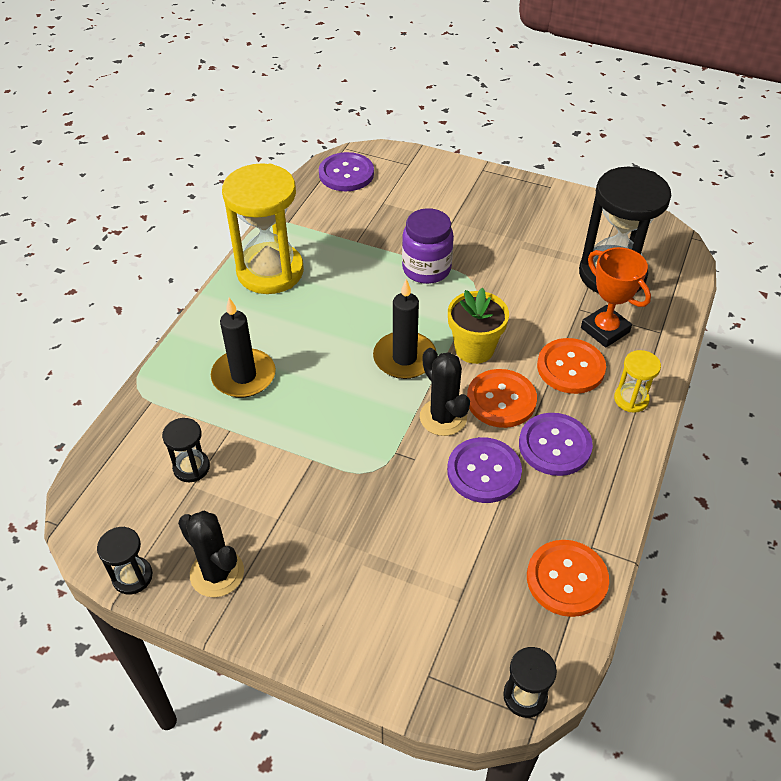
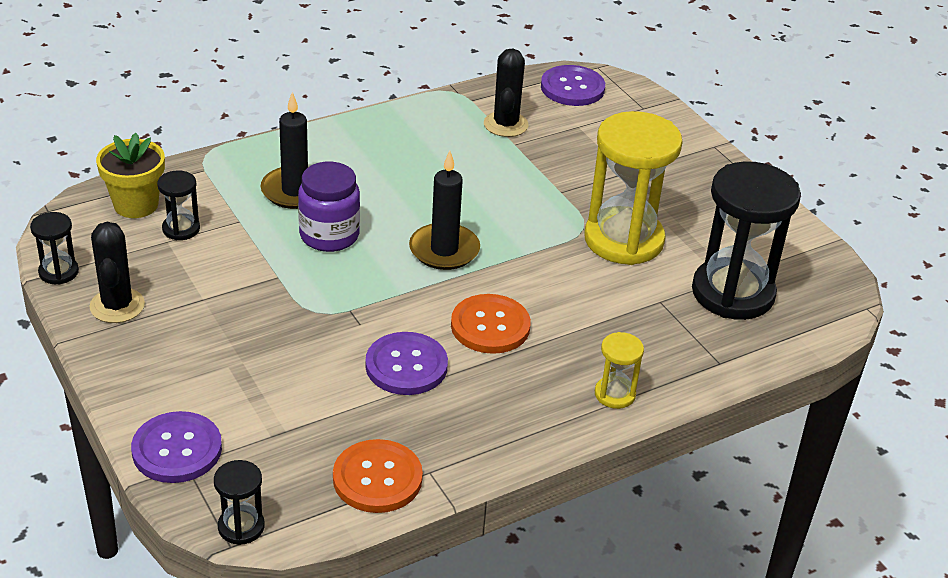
camera: 35 degrees right, 10 degrees down
yellow hourglass [222,163,304,294] -> yellow hourglass moved to [584,111,683,265]
purple jar [402,208,454,284] -> purple jar moved to [298,162,360,252]
black cactus [420,348,470,436] -> black cactus moved to [484,48,529,137]
yellow flower pot [448,288,509,364] -> yellow flower pot moved to [96,133,165,218]
purple button [519,413,593,476] -> purple button moved to [131,411,222,483]
orange button [537,338,606,394] -> none
orange trophy [581,247,651,348] -> none

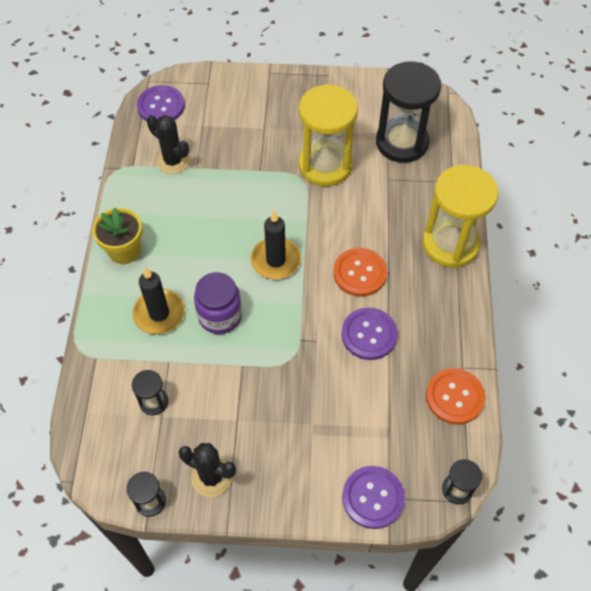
camera: 55 degrees left, 20 degrees up
yellow flower pot [96,133,165,218] -> yellow flower pot moved to [92,207,142,264]
yellow hourglass [595,332,644,409] -> yellow hourglass [422,165,499,268], size x2.19

